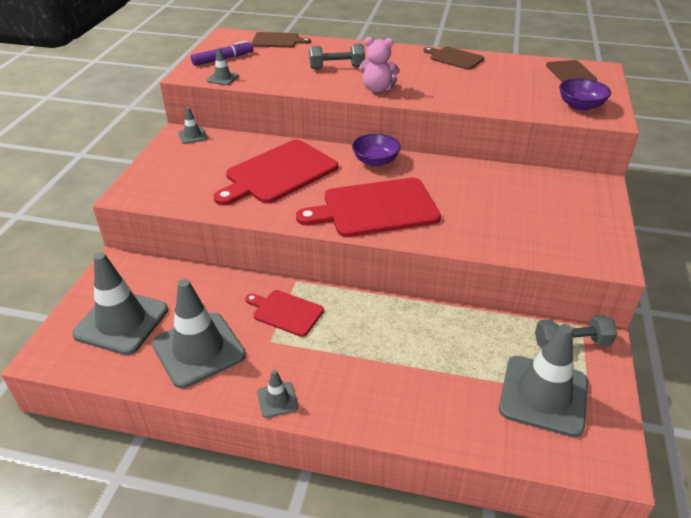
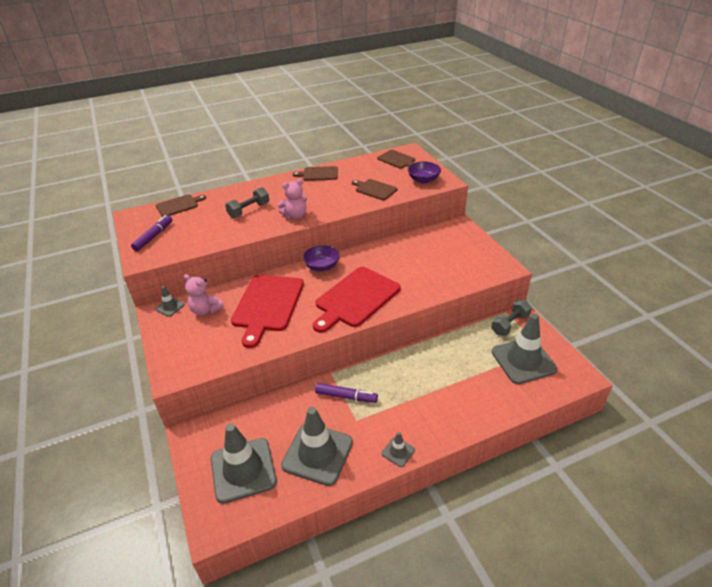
camera: 35 degrees left, 0 degrees up
grey traffic cone [207,48,239,85] -> none
red cutting board [245,290,324,337] -> purple marker [315,383,378,403]
none -> pink teddy bear [184,274,224,316]
none -> brown cutting board [352,179,397,200]

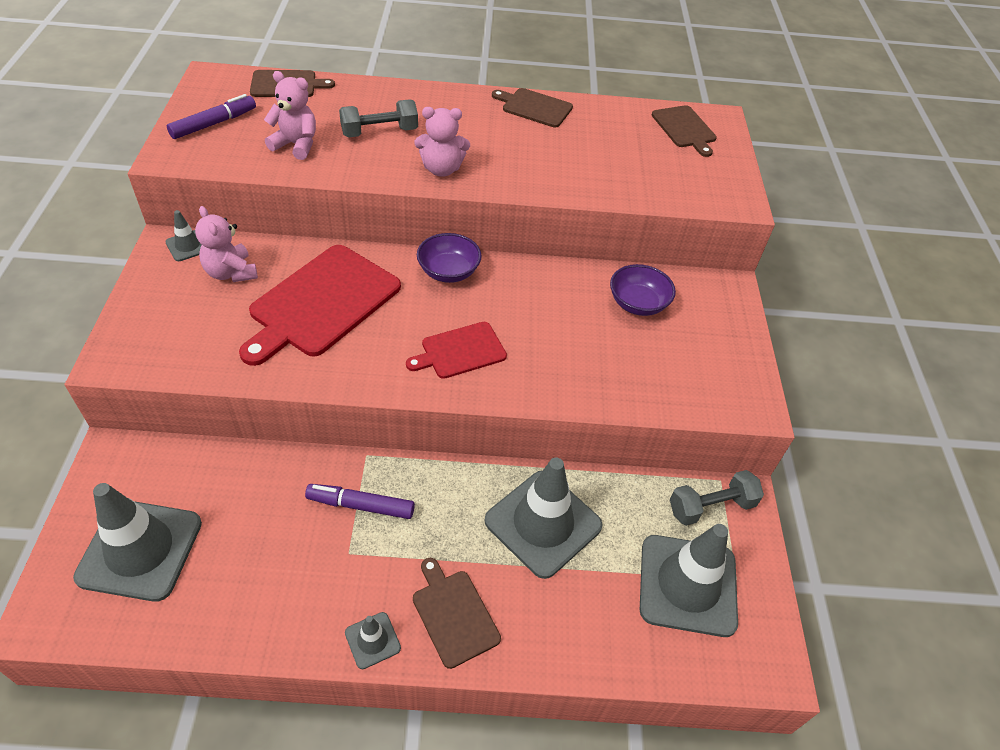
camera: 20 degrees right, 10 degrees up
grey traffic cone [281,407,353,486] -> grey traffic cone moved to [485,457,602,579]
red cutting board [313,267,401,333] -> red cutting board [406,322,507,379], size x0.55
purple marker [315,383,378,403] -> purple marker turned 150 degrees clockwise [305,484,415,519]
brown cutting board [352,179,397,200] -> brown cutting board moved to [413,558,501,669]
purple bowl [408,161,441,184] -> purple bowl moved to [610,264,676,316]
none -> pink teddy bear [264,71,316,160]

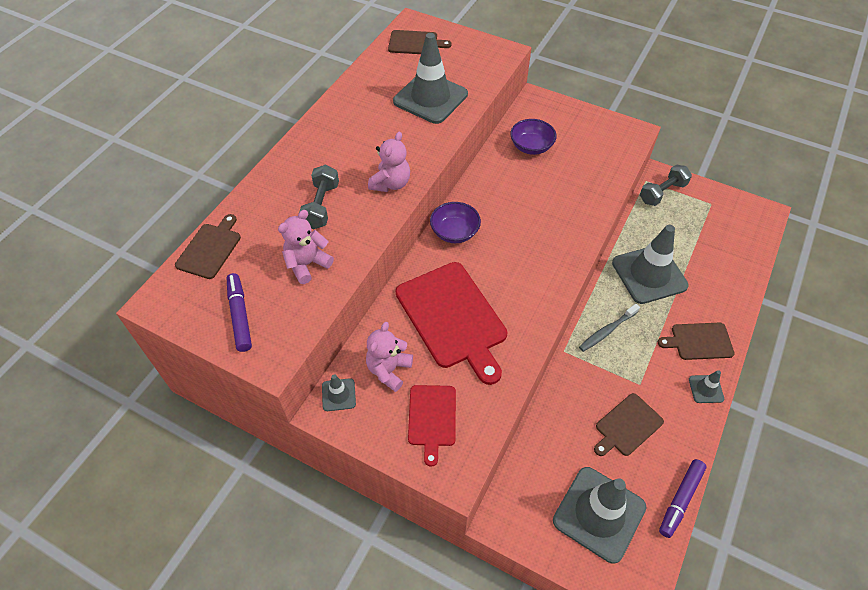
camera: 60 degrees left, 5 degrees up
pink teddy bear [195,206,258,282] -> pink teddy bear turned 120 degrees clockwise [366,322,413,392]
purple marker [305,484,415,519] -> purple marker moved to [659,459,707,538]
red cutting board [406,322,507,379] -> red cutting board moved to [408,385,456,467]
brown cutting board [492,88,573,128] -> brown cutting board moved to [594,393,664,456]
grey traffic cone [640,524,738,637] -> grey traffic cone moved to [393,33,468,124]
grey dumbbell [670,470,764,526] -> grey dumbbell turned 45 degrees clockwise [640,165,692,206]
none -> grey toothbrush [579,304,640,352]

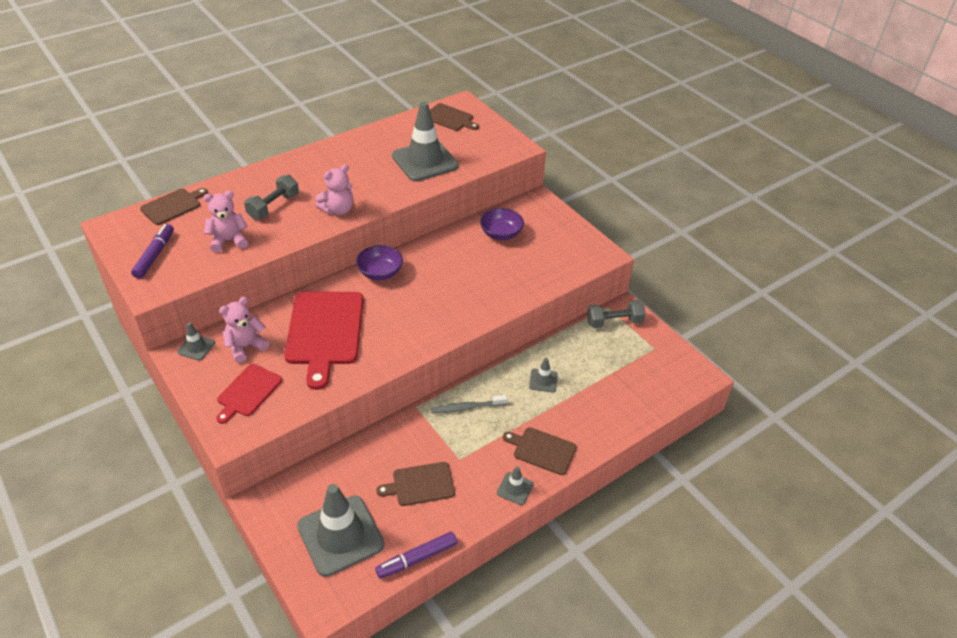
camera: 25 degrees right, 10 degrees down
grey traffic cone [612,225,689,304] -> grey traffic cone [529,358,558,392], size x0.45

